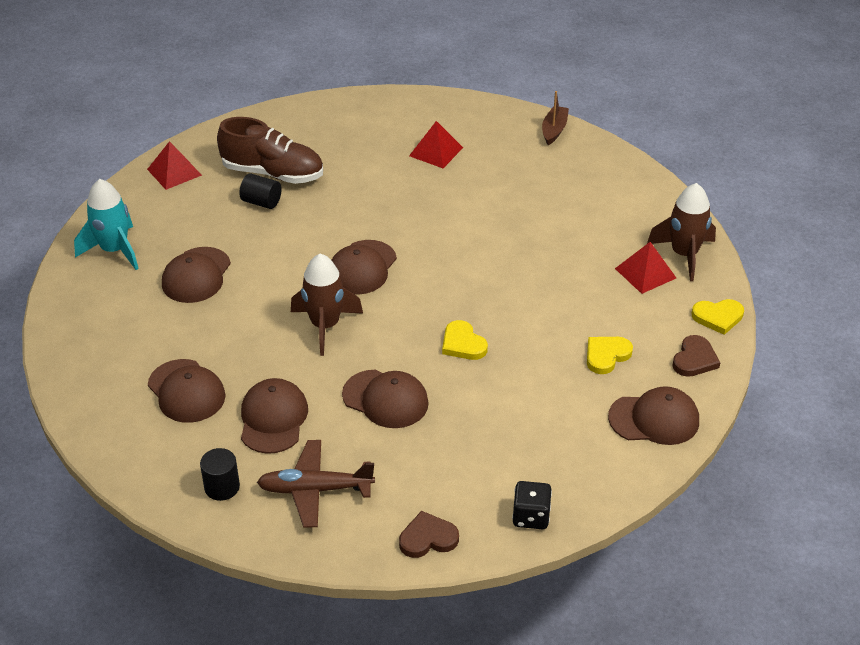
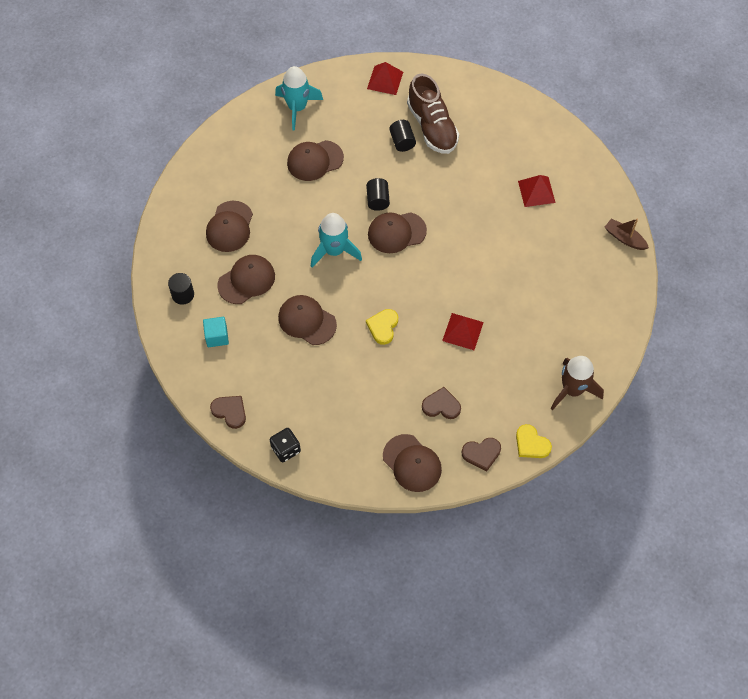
camera: 50 degrees right, 20 degrees up
brown plane [257,440,375,528] -> turquoise cube [203,317,229,347]
brown rocket [291,254,363,356] -> turquoise rocket [311,213,362,267]
brown cap [342,370,429,428] -> brown cap turned 135 degrees clockwise [278,295,337,345]
brown boat [542,91,569,145] -> brown boat turned 120 degrees counterclockwise [605,219,649,250]
yellow heart [587,337,633,374] -> brown heart [422,387,461,419]
red pyramid [615,242,676,294] -> red pyramid moved to [442,313,484,350]
none -> black cylinder [366,178,390,211]

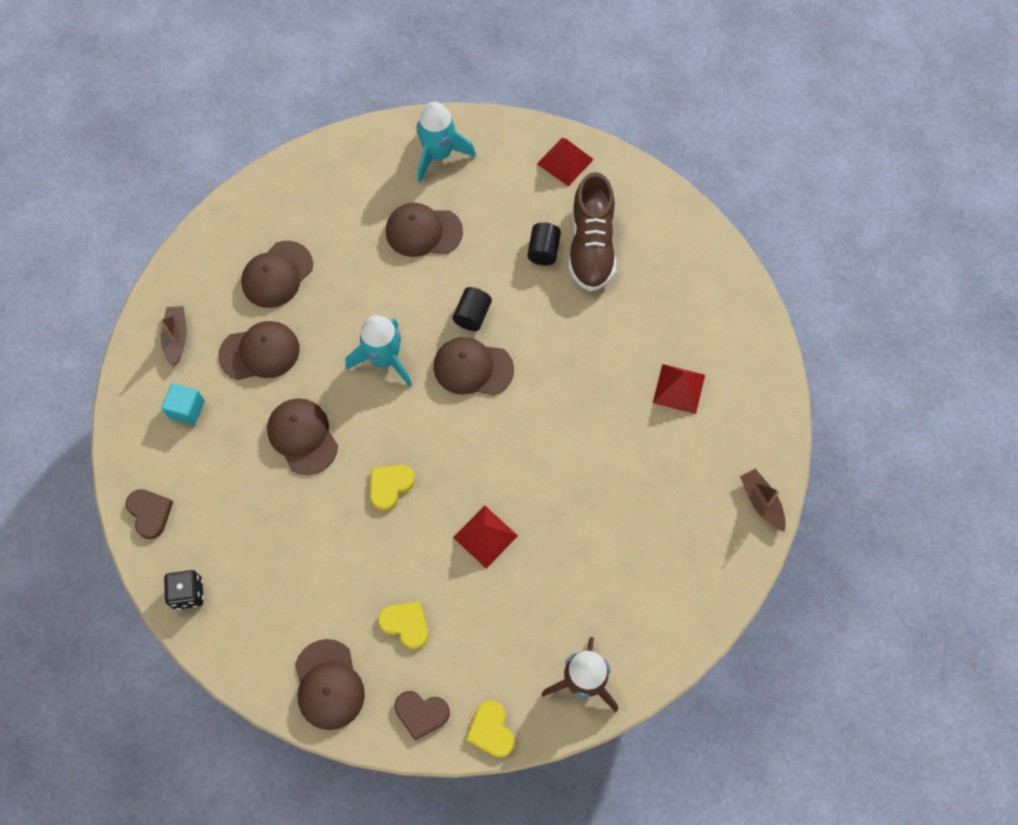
camera: 25 degrees right, 5 degrees up
black cylinder [168,273,194,305] -> brown boat [160,306,187,366]
brown heart [422,387,461,419] -> yellow heart [378,601,428,649]

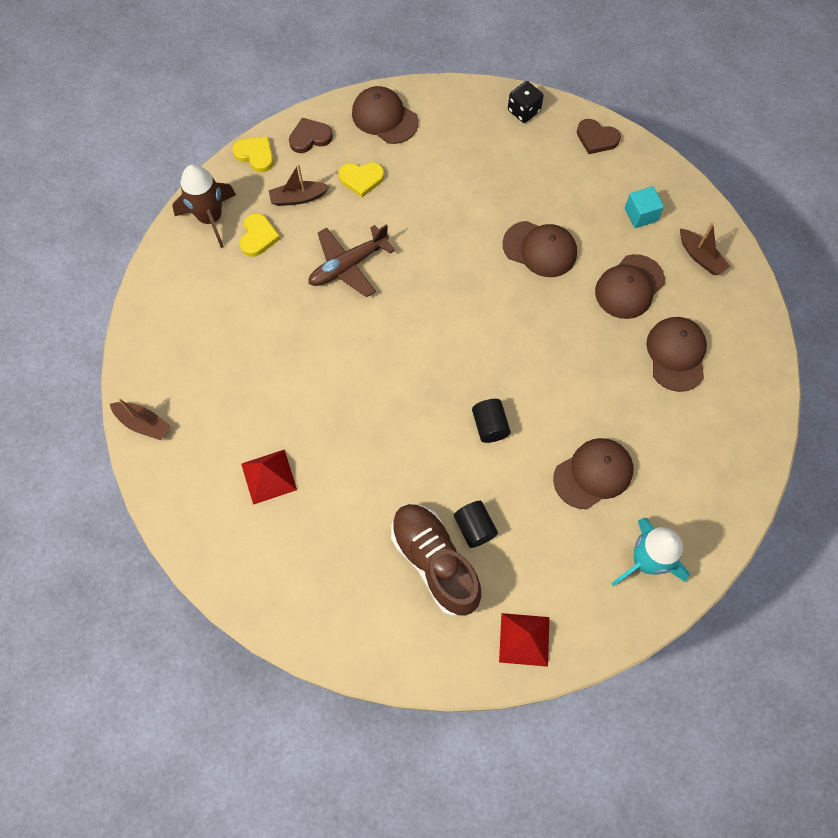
camera: 145 degrees right, 0 degrees up
turquoise rocket [345,315,412,387] -> none
yellow heart [370,465,415,511] -> yellow heart moved to [240,213,280,257]
brown cap [433,337,514,395] -> none
red pyramid [453,506,518,569] -> brown plane [308,224,395,297]
none -> brown boat [269,164,330,206]

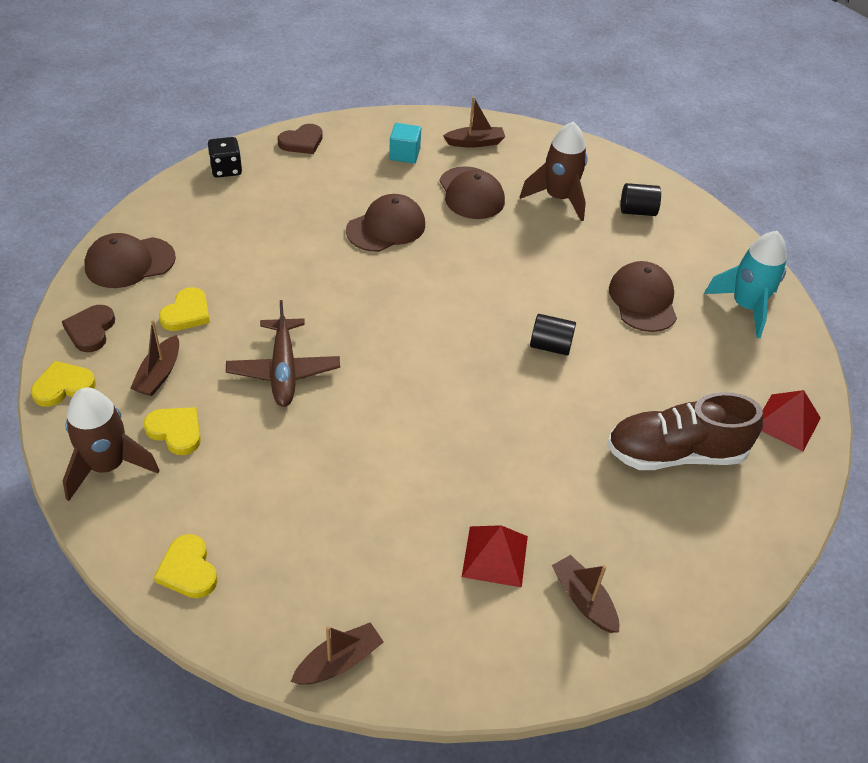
camera: 65 degrees left, 20 degrees down
black cylinder [454,501,498,548] -> black cylinder moved to [621,183,661,216]
brown cap [646,317,707,392] -> brown rocket [520,122,588,221]
none -> yellow heart [154,534,218,598]
none -> brown boat [552,555,619,633]

